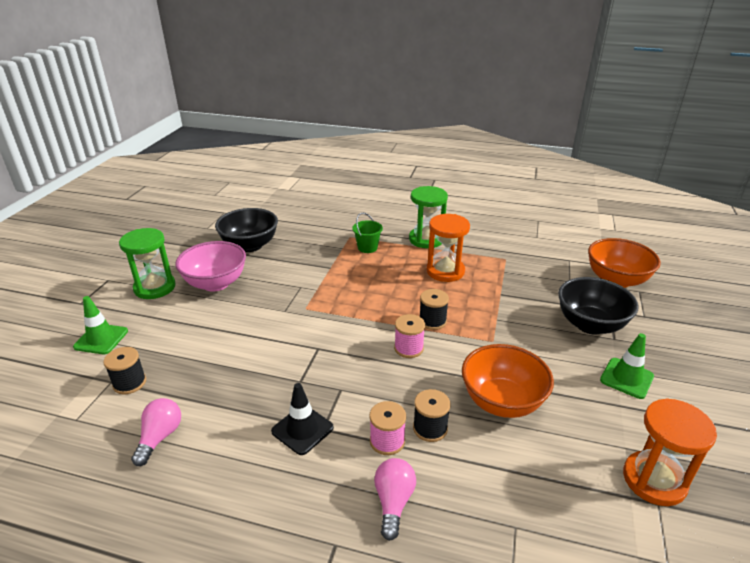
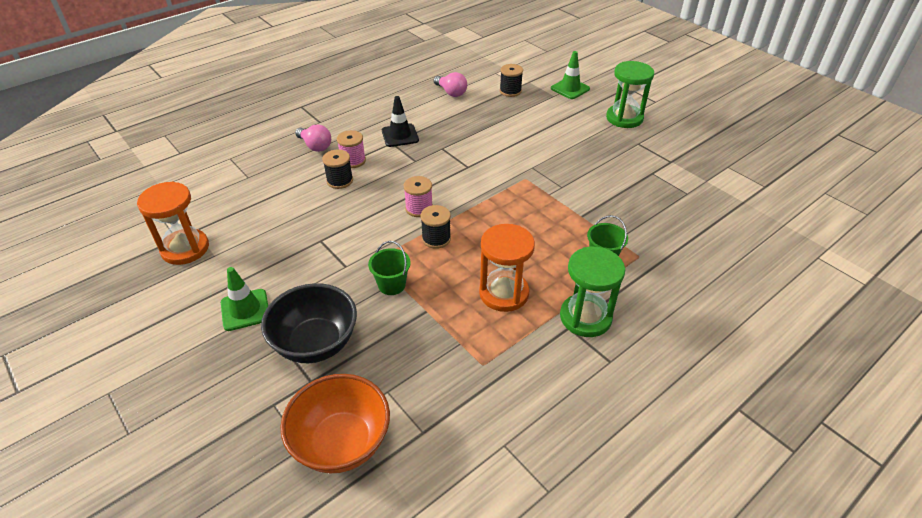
camera: 125 degrees right, 10 degrees up
pink bowl [175,241,246,292] -> none
black bowl [215,208,278,252] -> none
orange bowl [462,344,554,418] -> none
none -> green bucket [368,241,411,295]

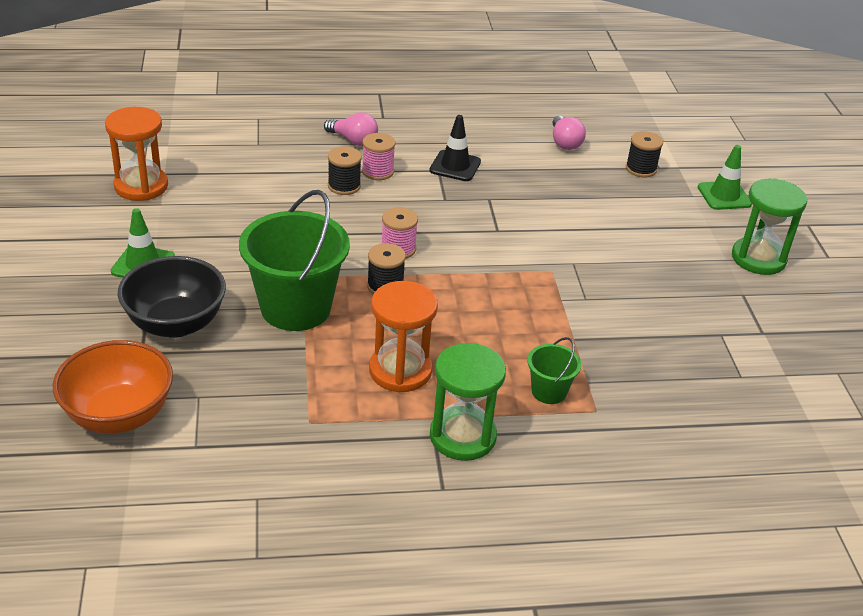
camera: 30 degrees right, 5 degrees down
pink light bulb [295,125,331,152] -> pink light bulb turned 45 degrees counterclockwise [324,112,378,146]
green bucket [368,241,411,295] -> green bucket [239,190,350,331], size x2.13

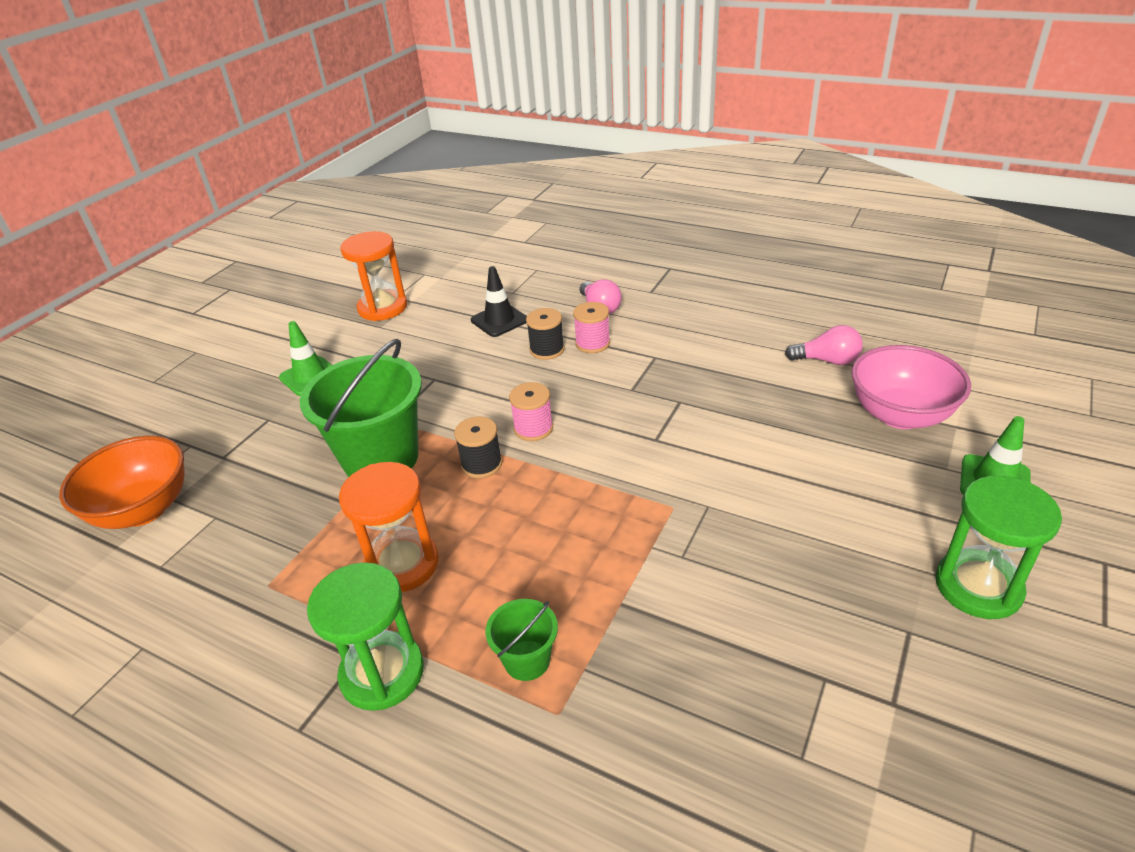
camera: 40 degrees right, 0 degrees up
black bowl [118,256,226,338] -> none
black traffic cone [429,115,481,181] -> black traffic cone moved to [471,266,527,337]
pink light bulb [552,116,586,150] -> pink light bulb turned 105 degrees counterclockwise [785,325,863,365]
black spool [626,131,663,177] -> pink bowl [851,345,971,429]

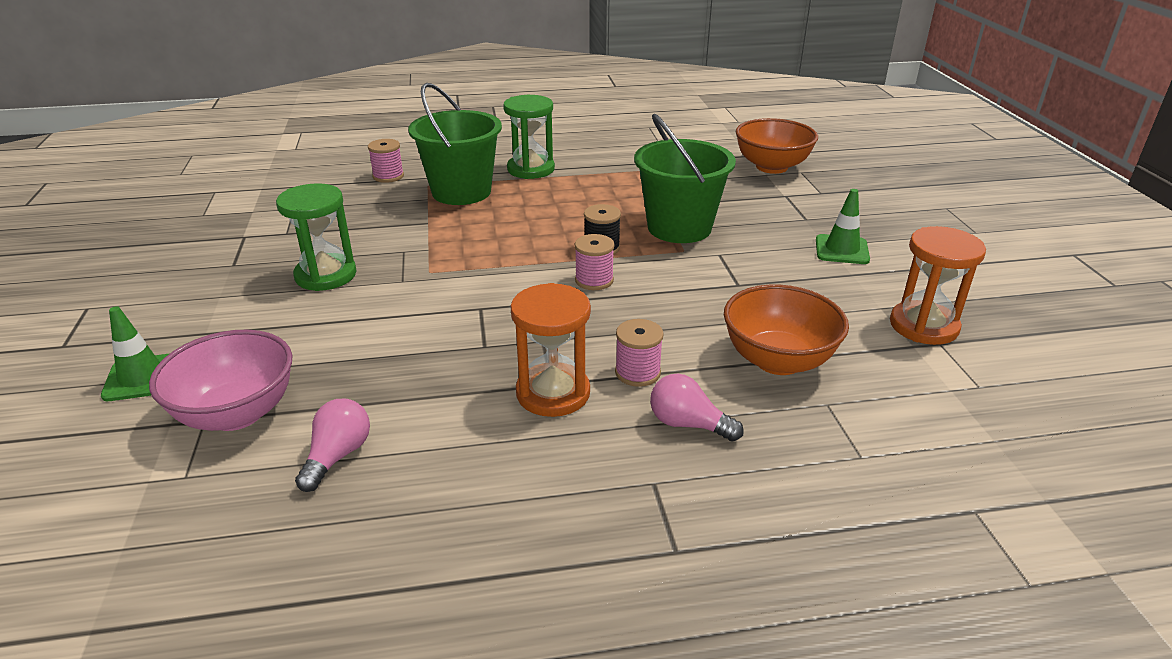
camera: 140 degrees right, 5 degrees down
orange hourglass [339,462,439,592] -> orange hourglass moved to [511,283,591,417]
black traffic cone [471,266,527,337] -> orange bowl [724,285,849,375]
green bucket [486,599,558,681] -> green bucket [408,83,502,205], size x2.13
black spool [526,308,565,360] -> none
pink light bulb [785,325,863,365] -> pink light bulb turned 135 degrees clockwise [295,399,370,492]
green hourglass [936,476,1062,619] -> green hourglass moved to [276,183,357,291]
none -> pink spool [368,139,404,183]

